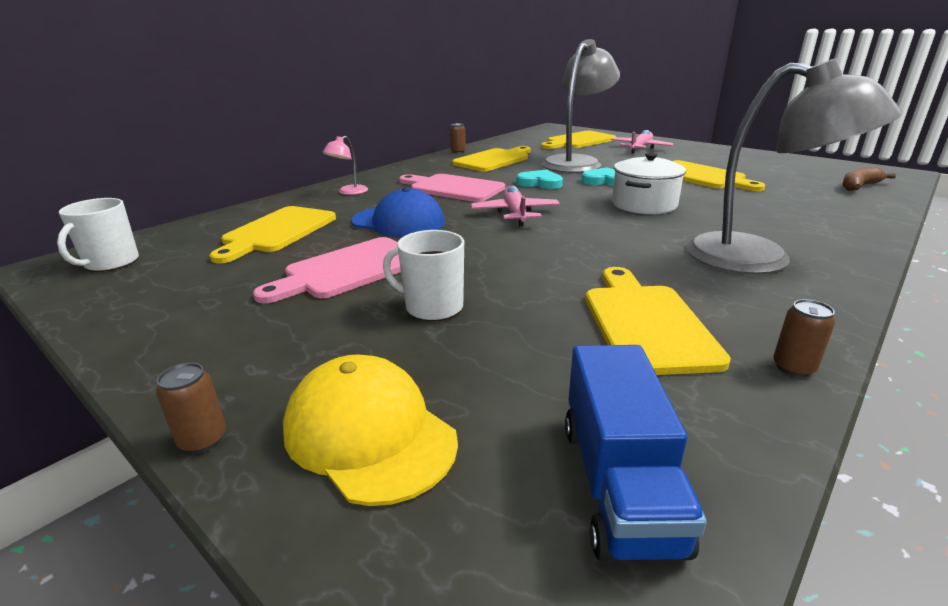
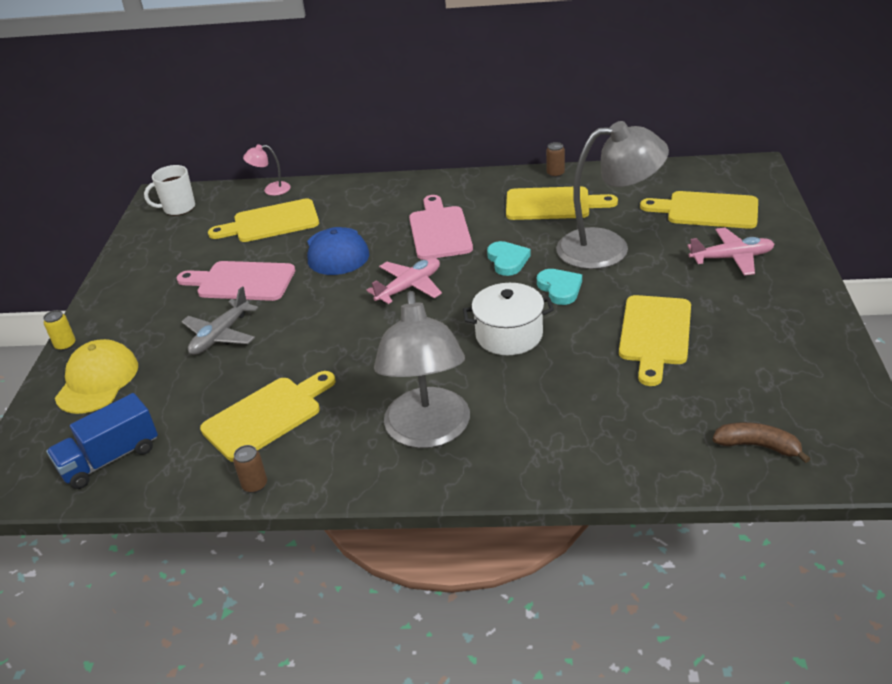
camera: 55 degrees right, 10 degrees up
brown can [156,363,226,454] -> yellow can [43,310,76,351]
pink lamp [322,136,368,195] -> pink lamp moved to [243,144,291,196]
white mug [383,230,464,321] -> grey plane [181,287,258,355]

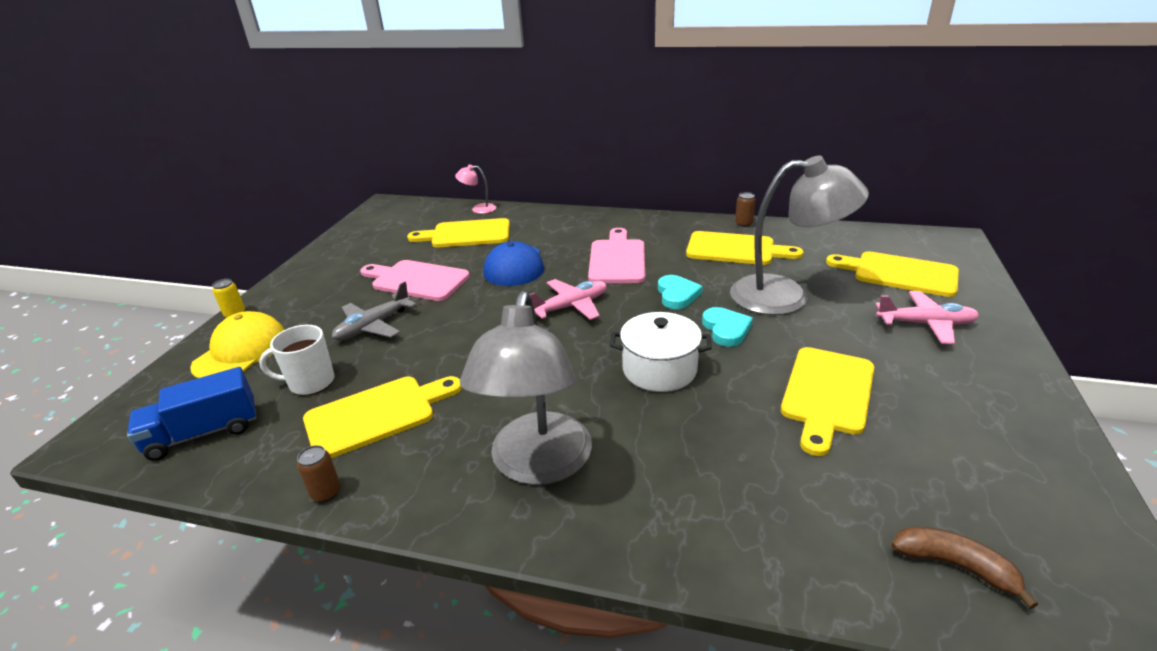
camera: 10 degrees right, 5 degrees down
white mug [144,165,195,216] -> white mug moved to [259,325,334,396]

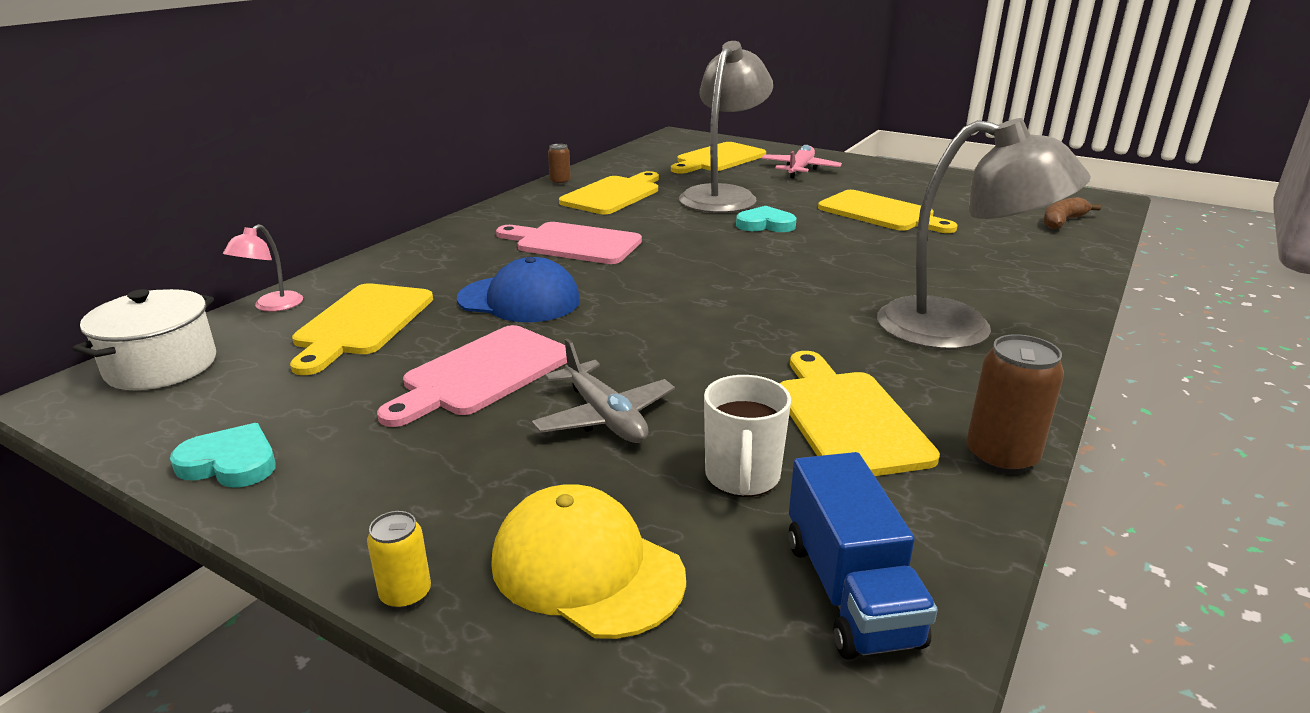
camera: 75 degrees left, 5 degrees down
brown can [297,445,341,502] -> brown can [966,334,1064,474], size x1.72
pink plane [530,279,607,320] -> none
white pot [610,312,712,392] -> white pot moved to [73,289,216,390]
turquoise heart [658,275,703,309] -> turquoise heart moved to [170,423,276,487]

